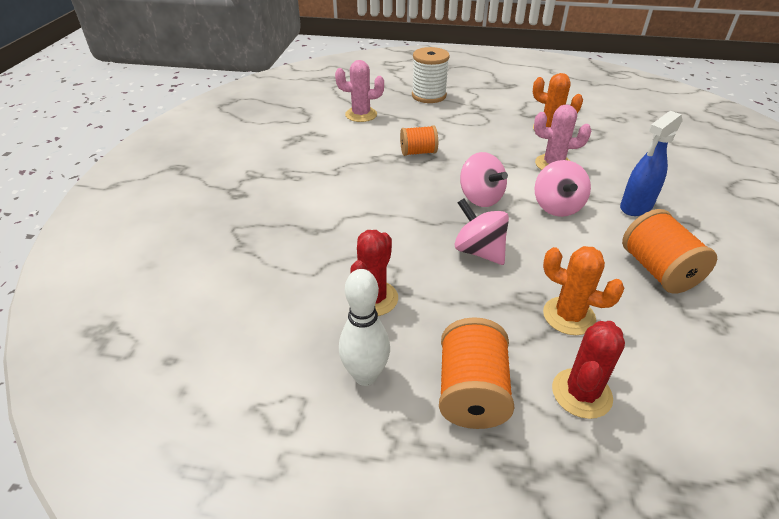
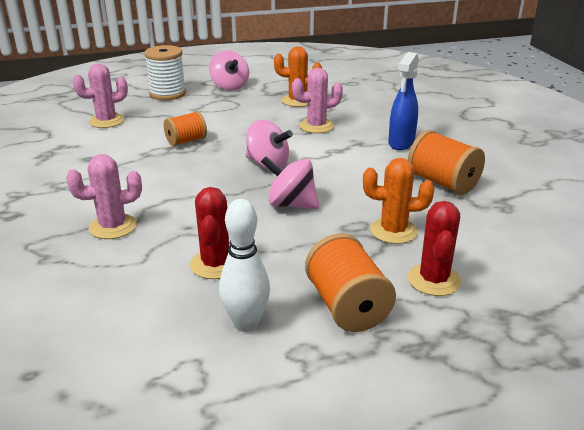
camera: 25 degrees left, 10 degrees down
pink spinning top [534,160,591,217] -> pink spinning top moved to [209,50,249,91]
none -> pink cactus [66,154,142,239]

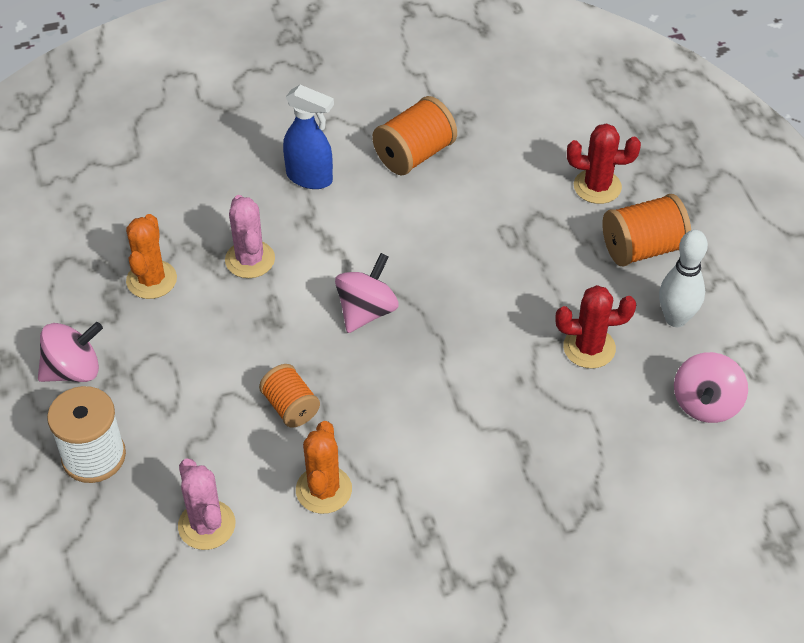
camera: 90 degrees left, 20 degrees up
pink cactus [66,154,142,239] -> none
pink spinning top [261,156,319,209] -> pink spinning top moved to [674,352,748,423]
orange cactus [363,158,434,244] -> orange cactus moved to [296,421,352,514]

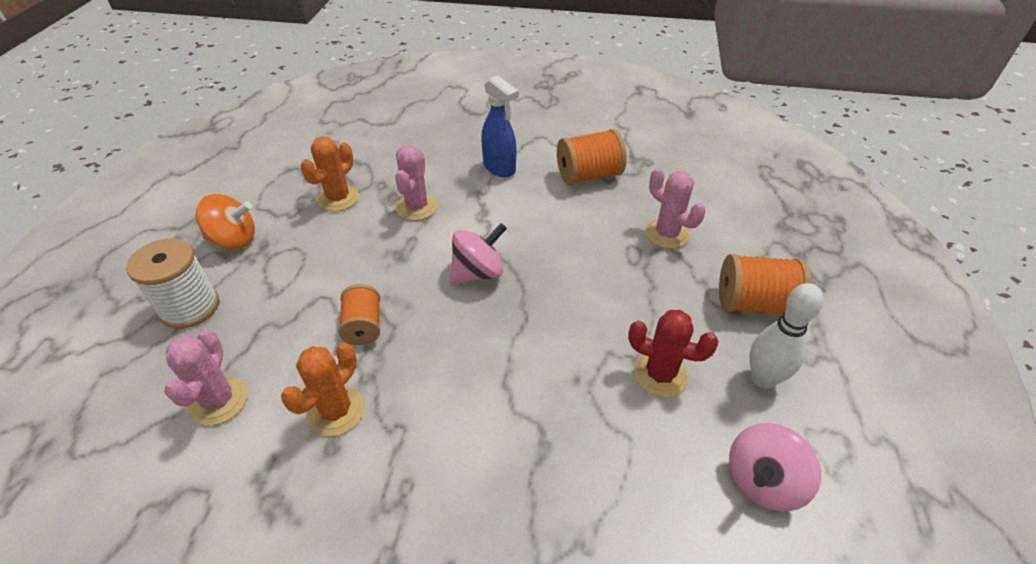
camera: 25 degrees right, 5 degrees down
pink spinning top [38,322,103,382] -> orange spinning top [196,194,255,249]
red cactus [567,123,641,204] -> none
none -> pink cactus [645,168,706,249]

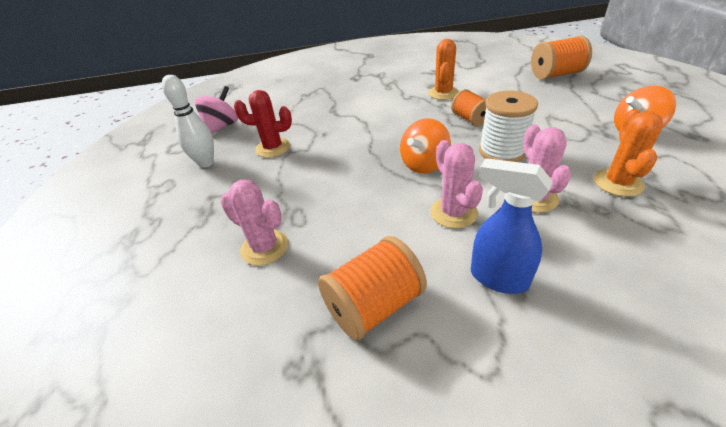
camera: 165 degrees right, 5 degrees down
white spool [126,238,219,329] -> white spool moved to [479,91,538,162]
pink cactus [165,330,248,426] -> pink cactus moved to [430,140,483,228]
pink spinning top [450,223,507,284] -> orange spinning top [400,118,451,174]
orange spool [719,254,811,315] -> orange spool moved to [531,36,592,80]

